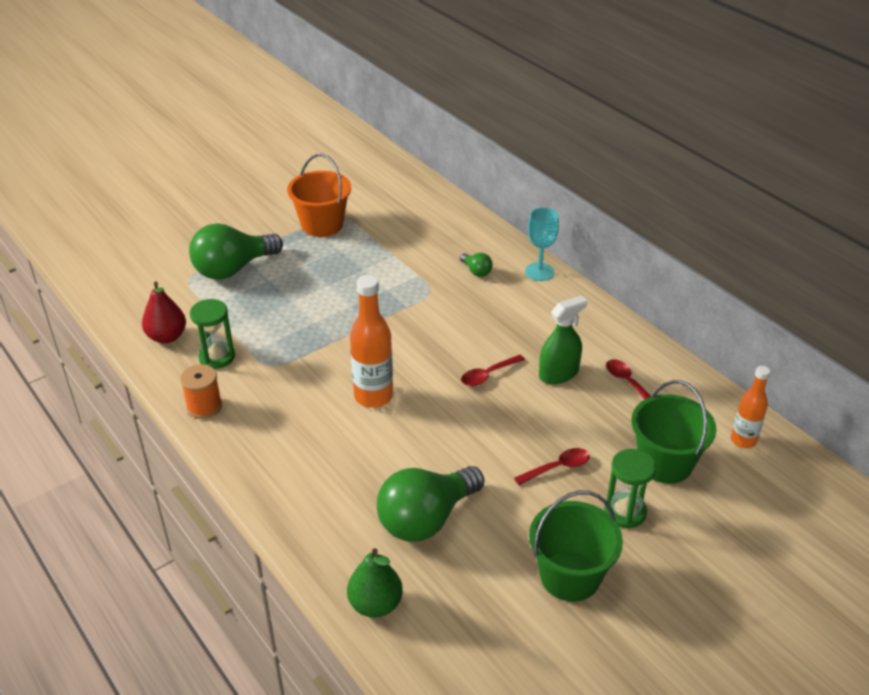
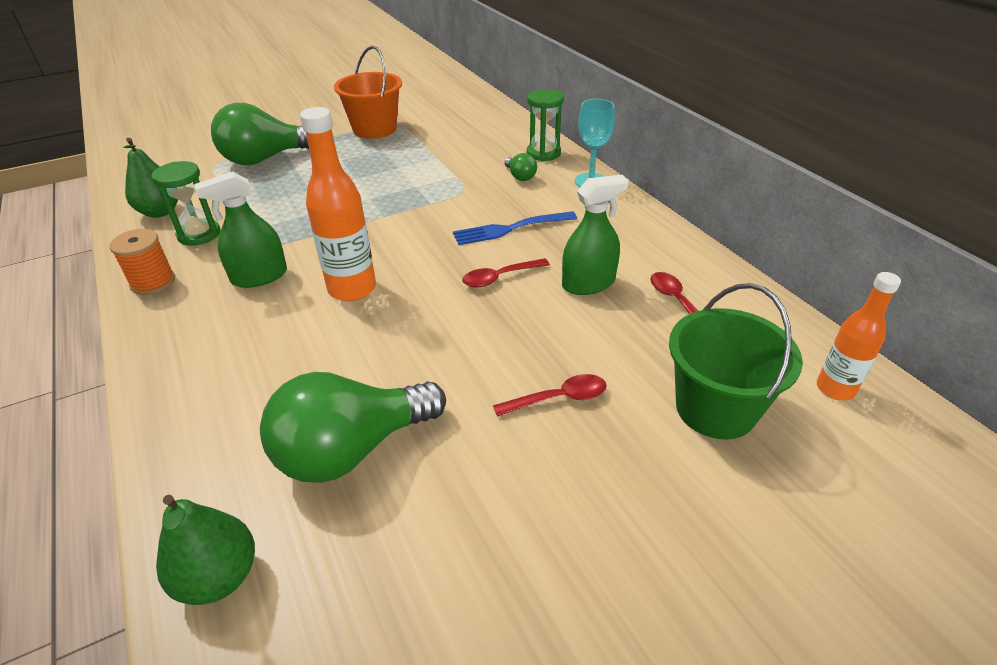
camera: 10 degrees right, 0 degrees up
red pear [142,281,186,343] -> green pear [123,138,178,218]
green bucket [529,490,623,602] -> none
green hourglass [604,449,656,529] -> green hourglass moved to [527,89,564,161]
none -> green spray bottle [194,172,287,288]
none -> blue fork [453,211,577,245]

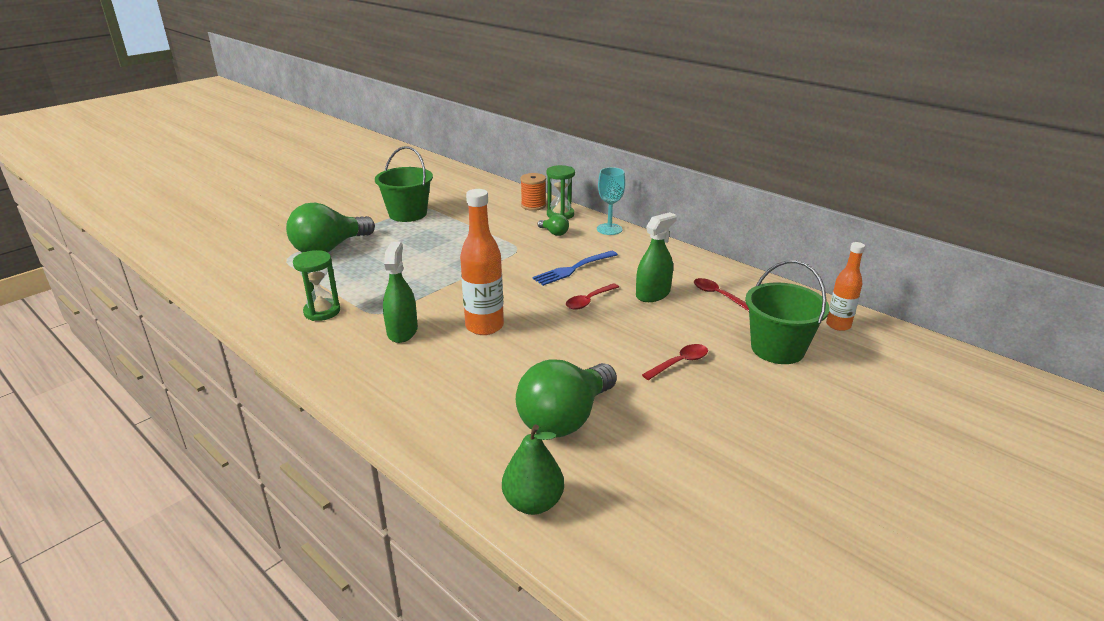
camera: 20 degrees left, 10 degrees down
orange spool [109,229,175,295] -> orange spool moved to [520,173,546,211]
green pear [123,138,178,218] -> none
green spray bottle [194,172,287,288] -> green spray bottle turned 135 degrees clockwise [383,242,418,343]
orange bucket [334,46,402,139] -> green bucket [375,146,433,222]

